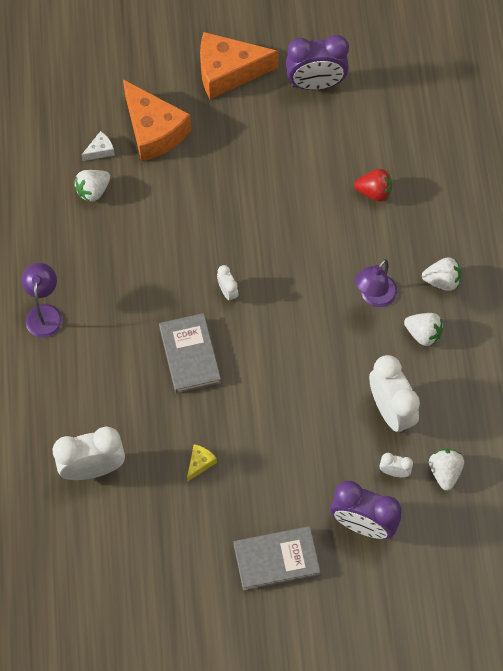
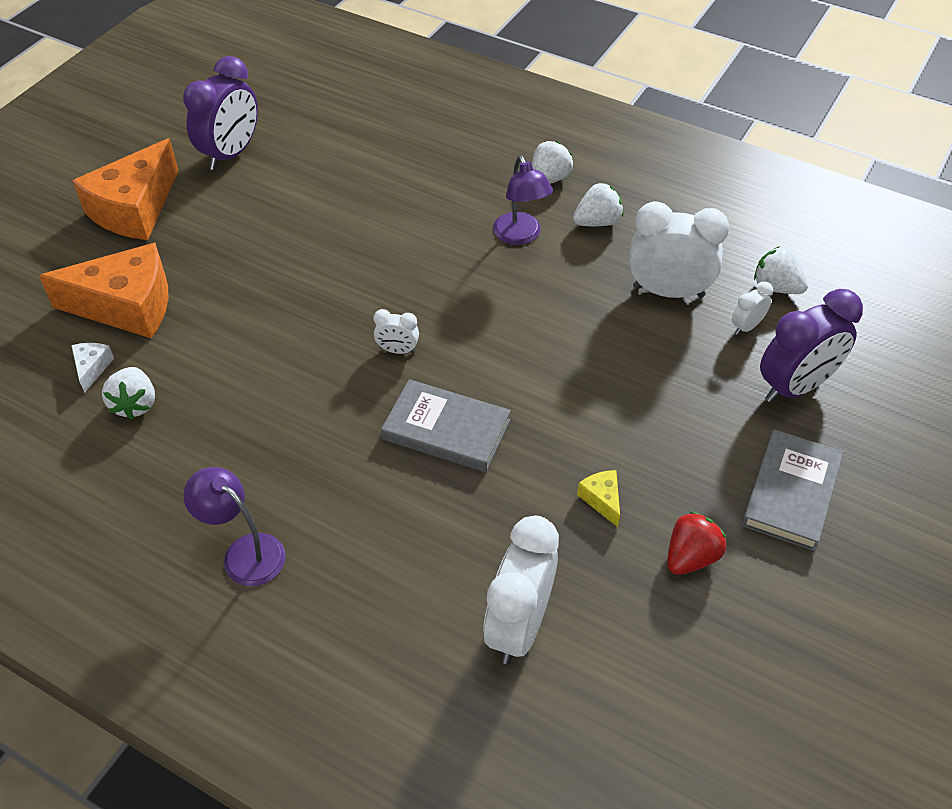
camera: 55 degrees left, 15 degrees down
red strawberry [354,169,392,202] -> red strawberry moved to [667,511,726,575]

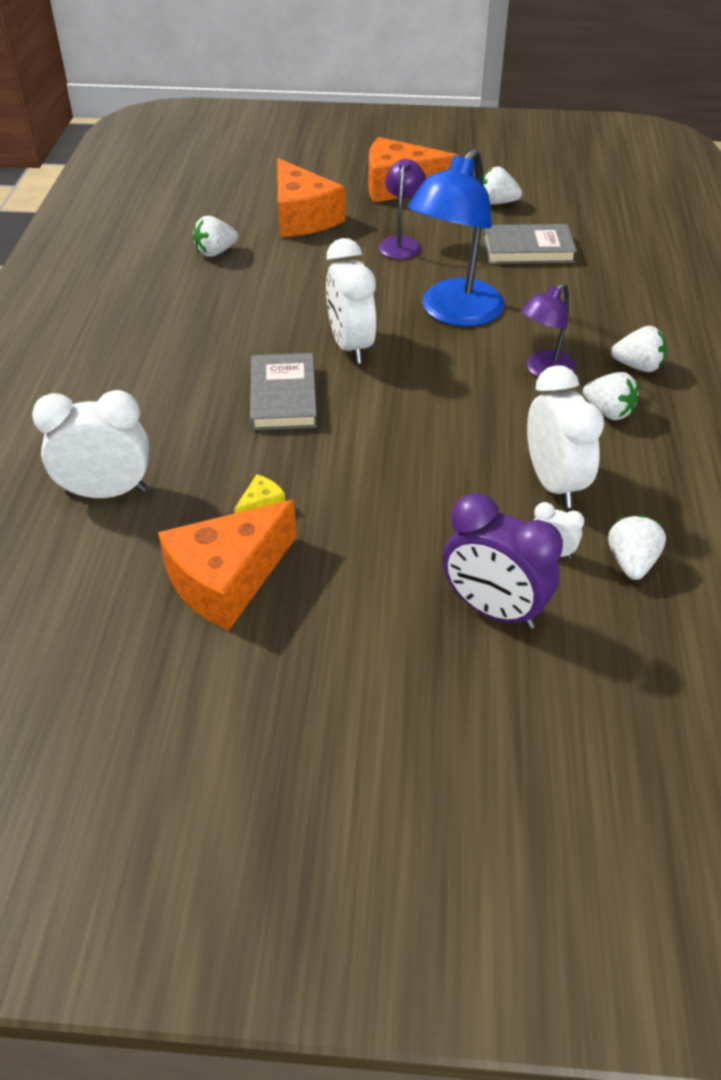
camera: 65 degrees right, 5 degrees down
white cheese [71,343,114,393] -> none
purple clock [183,56,258,170] -> white strawberry [483,167,522,205]
purple lamp [184,467,286,586] -> purple lamp moved to [379,159,426,259]
white clock [373,309,419,354] -> white clock [326,238,377,364], size x2.11
red strawberry [667,511,726,575] -> orange cheese [158,500,297,631]
grey book [742,429,844,551] -> grey book moved to [483,224,577,264]
none -> blue lamp [408,149,505,327]

